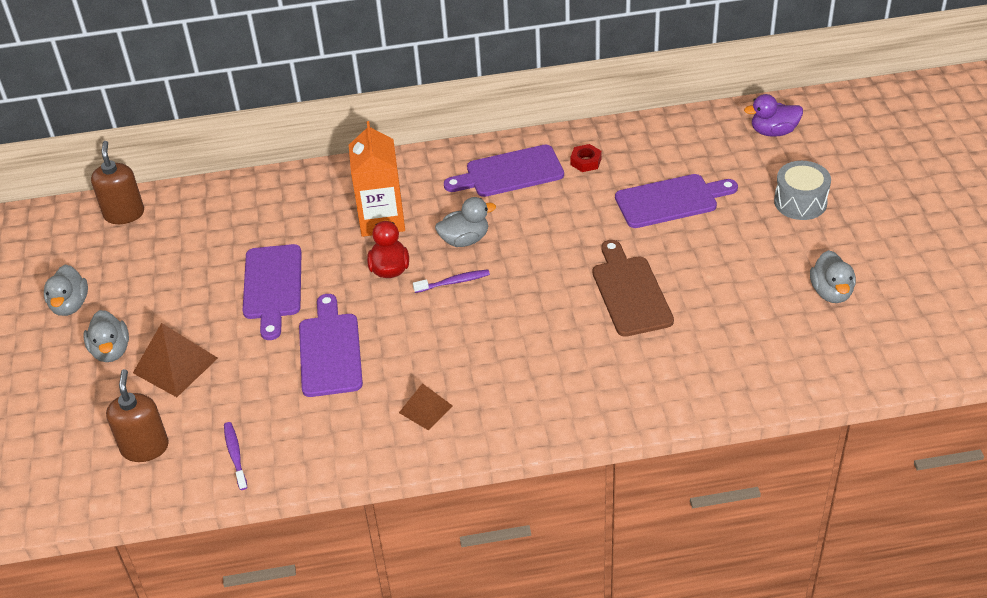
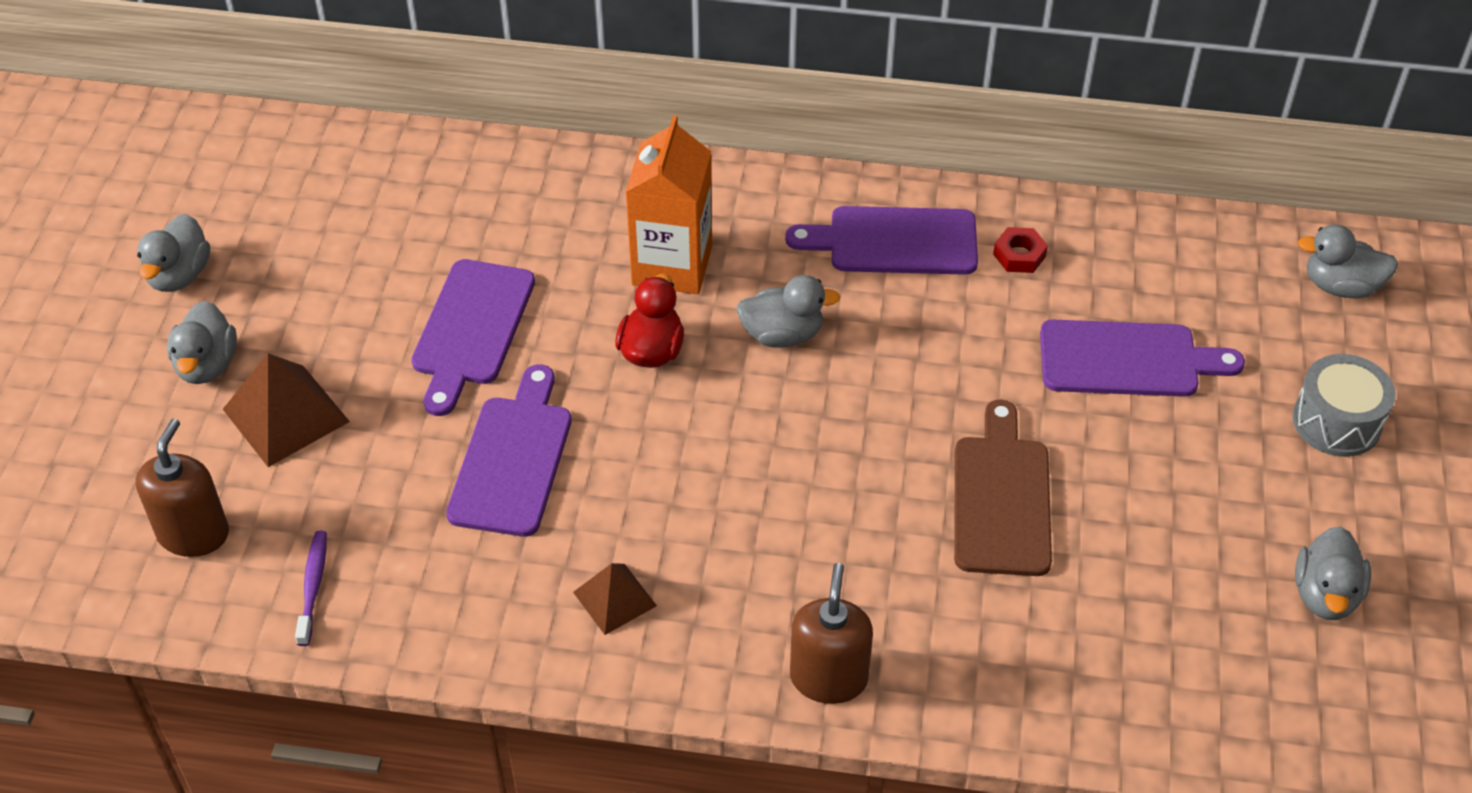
camera: 15 degrees right, 5 degrees up
brown soap dispenser [91,141,144,224] -> brown soap dispenser moved to [790,563,873,704]
purple toothbrush [413,269,490,293] -> none
purple duck [744,94,803,137] -> grey duck [1297,225,1398,298]

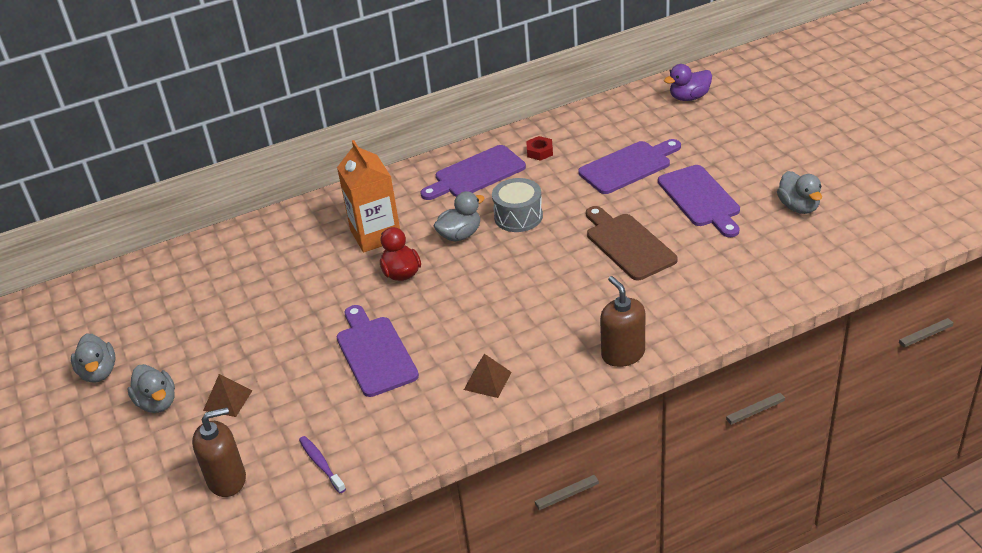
camera: 30 degrees left, 10 degrees down
brown soap dispenser [136,419,229,557] -> brown soap dispenser turned 90 degrees clockwise [192,407,246,497]
brown pyramid [223,353,350,467] -> brown pyramid [203,374,253,417], size x0.61
purple cutting board [411,259,535,416] -> purple cutting board moved to [658,165,740,237]
grey drum [1293,354,1396,457] -> grey drum moved to [492,178,543,232]
grey duck [1297,225,1398,298] -> purple duck [664,64,712,101]

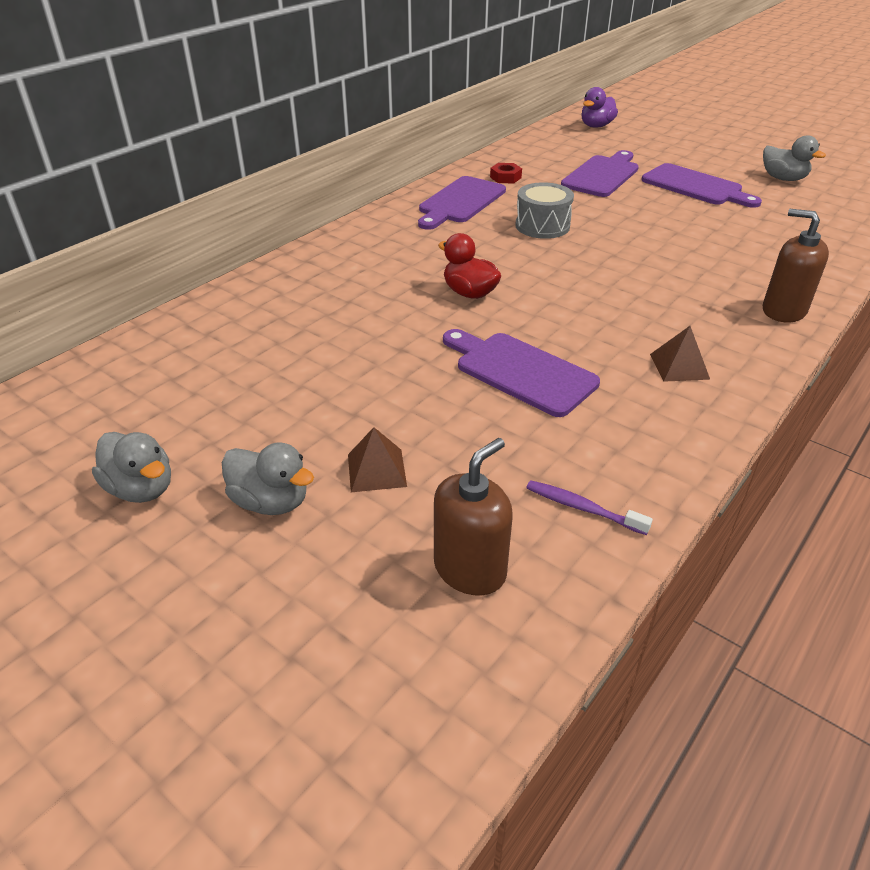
camera: 30 degrees left, 0 degrees up
orange carton [337,140,400,253] -> none
grey duck [434,191,484,241] -> none
brown cutting board [586,206,677,280] -> none

